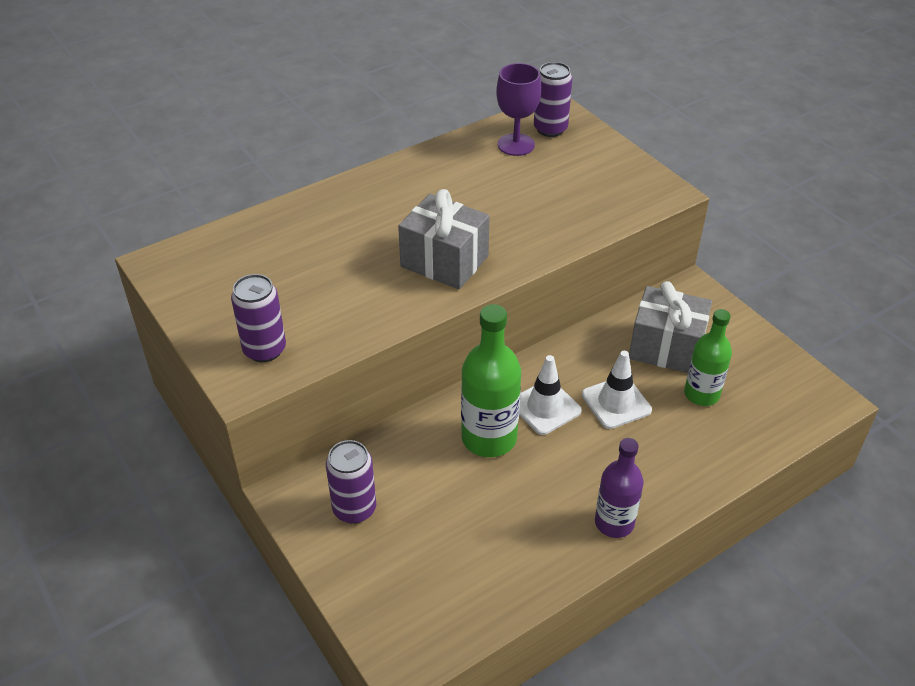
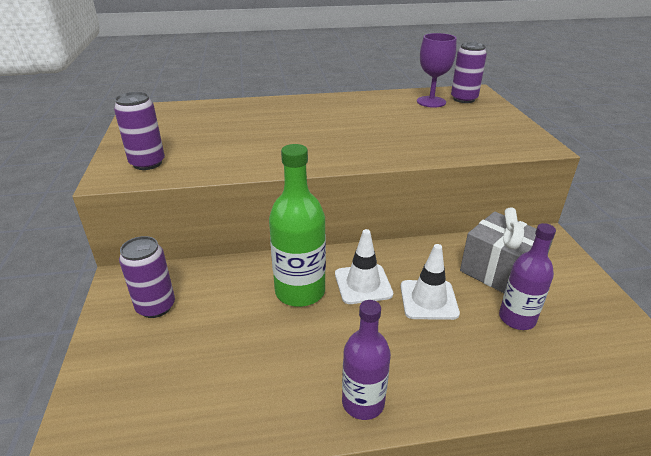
camera: 25 degrees right, 10 degrees down
grey gift [398,189,490,289] -> none
green bottle [684,309,732,406] -> purple bottle [499,223,556,330]

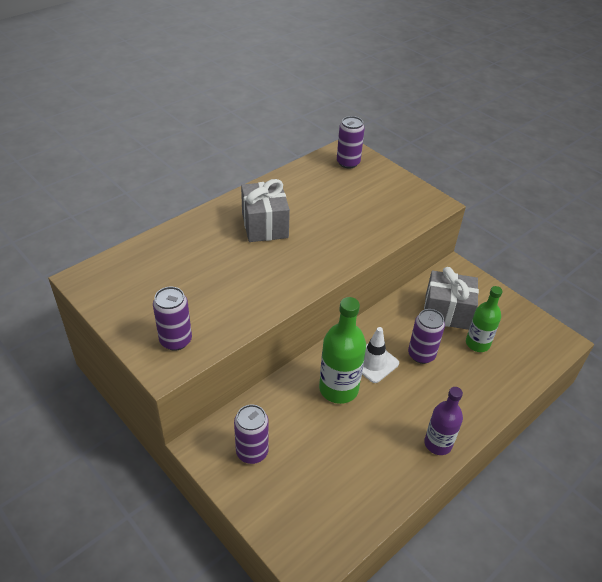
camera: 35 degrees left, 10 degrees up
white traffic cone [400,244,460,320] -> purple can [408,309,445,364]
purple goblet [417,33,457,108] -> none
purple bottle [499,223,556,330] -> green bottle [466,286,503,352]
none -> grey gift [241,179,290,242]

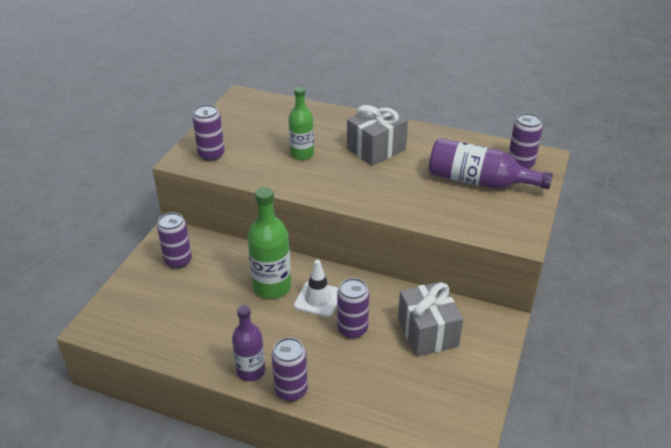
camera: 65 degrees right, 5 degrees down
green bottle [466,286,503,352] -> green bottle moved to [288,87,314,160]
none -> purple can [271,337,308,401]
none -> purple bottle [429,138,553,189]

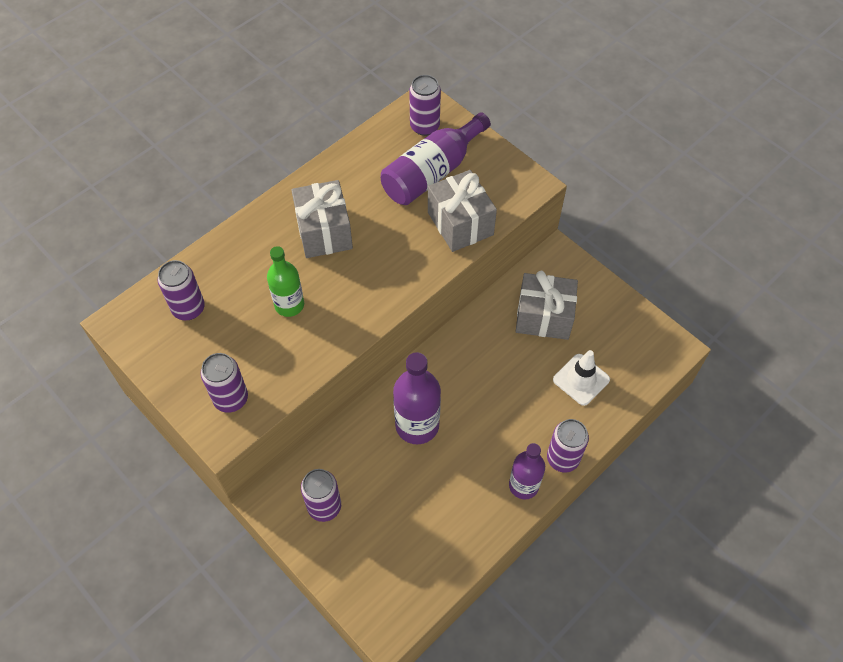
camera: 65 degrees left, 20 degrees up
green bottle [247,187,291,299] -> purple bottle [393,352,441,444]
white traffic cone [294,260,339,317] -> white traffic cone moved to [553,350,610,406]
purple can [337,278,369,339] -> purple can moved to [158,260,205,320]
none -> grey gift [428,170,497,252]

